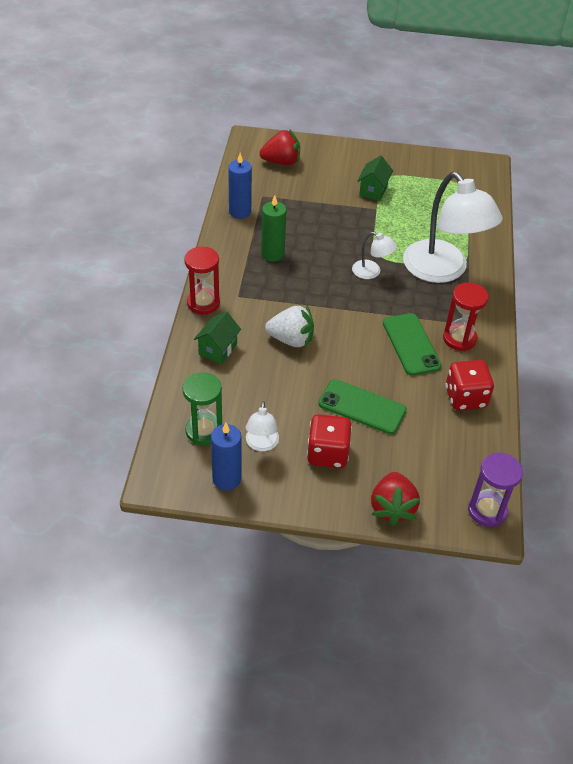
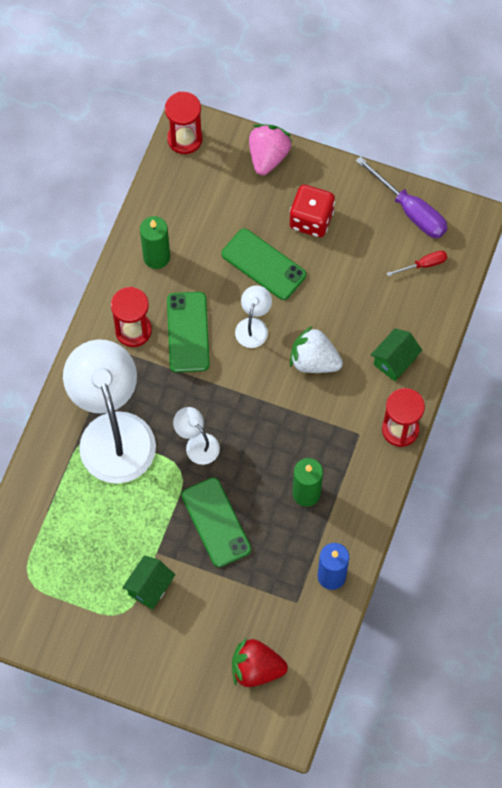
camera: 165 degrees left, 20 degrees up
green hourglass [182,372,222,445] -> red screwdriver [387,251,447,276]
blue candle [211,423,241,490] -> purple screwdriver [356,156,448,238]
white lamp [246,401,279,451] -> white lamp moved to [235,285,272,348]
red strawberry [371,472,420,526] -> pink strawberry [249,124,292,175]
red dice [445,360,494,410] -> green candle [140,216,170,269]
purple hourglass [468,453,523,527] -> red hourglass [165,92,203,154]
none -> green phone [181,478,251,567]

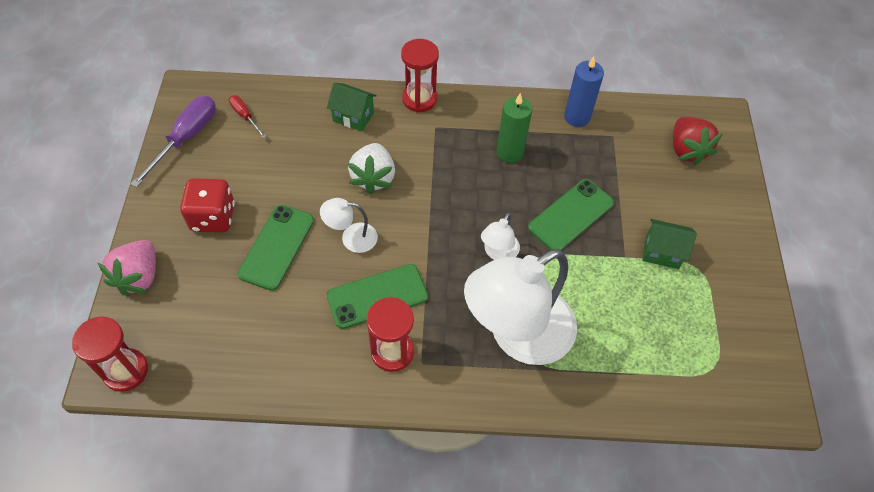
camera: 110 degrees left, 10 degrees down
green candle [140,216,170,269] -> none
pink strawberry [249,124,292,175] -> pink strawberry turned 75 degrees counterclockwise [98,240,156,296]

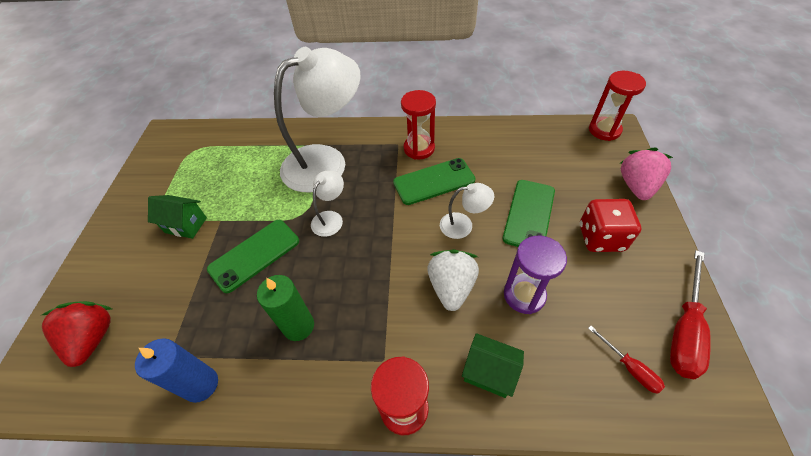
camera: 175 degrees left, 5 degrees down
purple screwdriver [130,96,216,188] -> red screwdriver [670,250,711,379]
none -> purple hourglass [504,236,567,314]

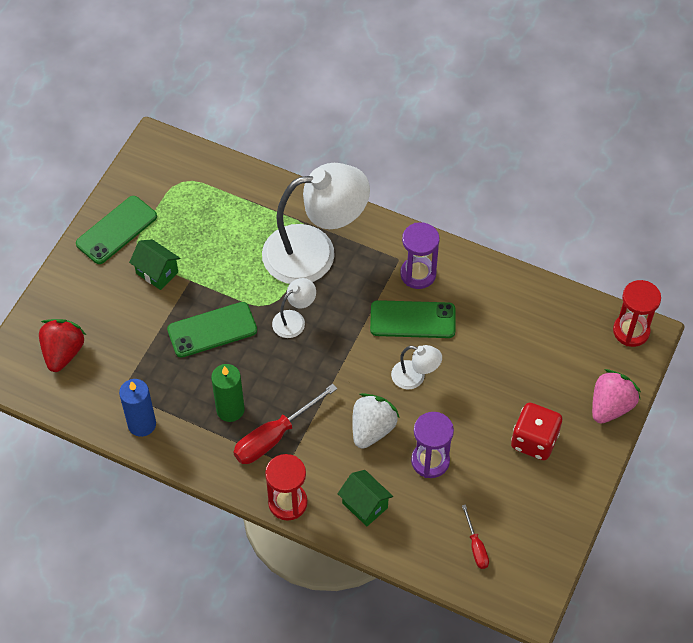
camera: 20 degrees right, 5 degrees up
red hourglass [401,90,436,160] -> purple hourglass [400,222,439,289]
green phone [503,180,555,247] -> green phone moved to [76,196,157,264]
red screwdriver [670,250,711,379] -> red screwdriver moved to [233,384,338,464]

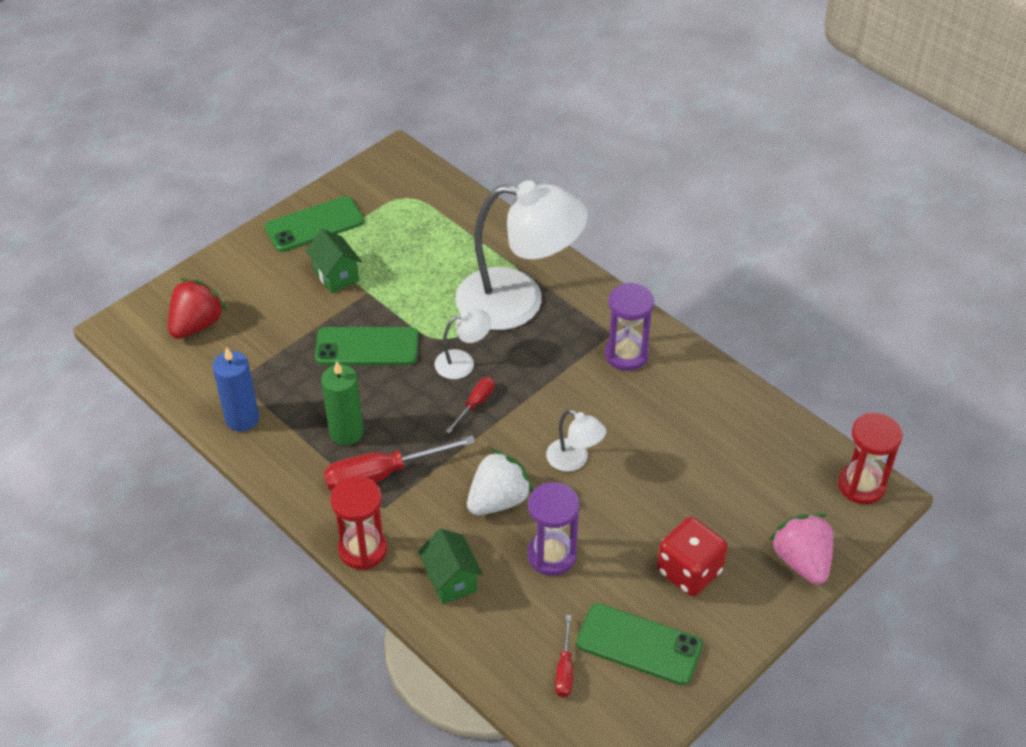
camera: 20 degrees right, 10 degrees down
green phone [370,300,455,338] -> green phone moved to [576,603,703,685]
pink strawberry [592,369,641,423] -> pink strawberry turned 75 degrees counterclockwise [770,513,833,585]
none -> red screwdriver [446,377,495,433]

